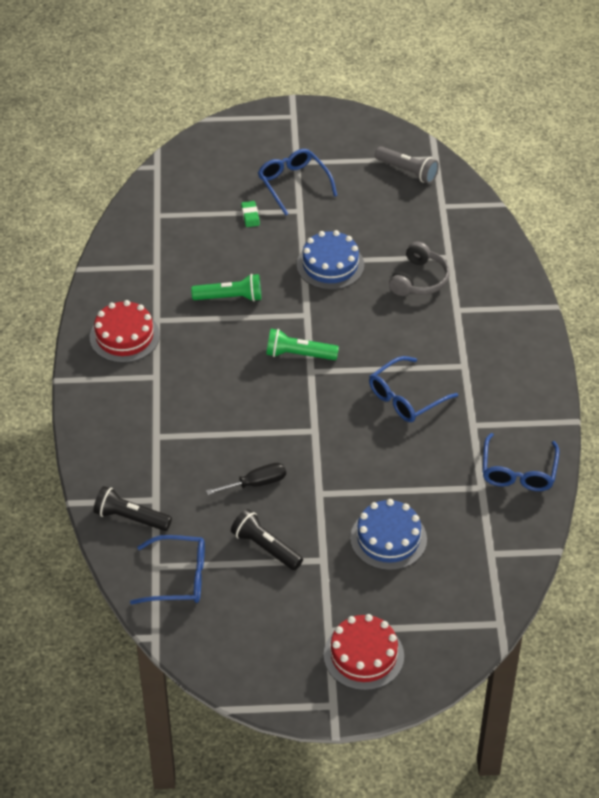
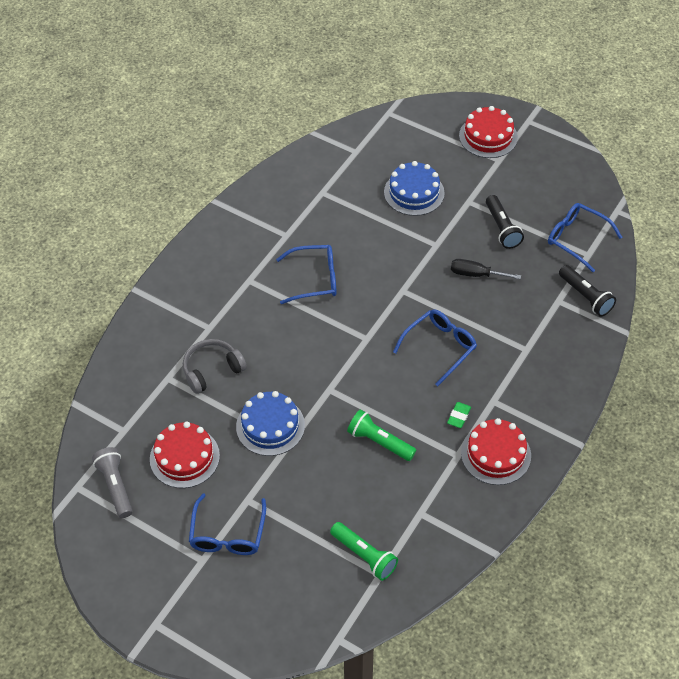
camera: 145 degrees left, 5 degrees up
green eraser [241,201,260,227] -> green eraser moved to [447,402,471,428]
green flashlight [266,329,339,360] -> green flashlight moved to [330,522,398,581]
blue glasses [482,433,560,491] -> blue glasses moved to [393,309,477,386]
none -> red cake [150,422,220,488]

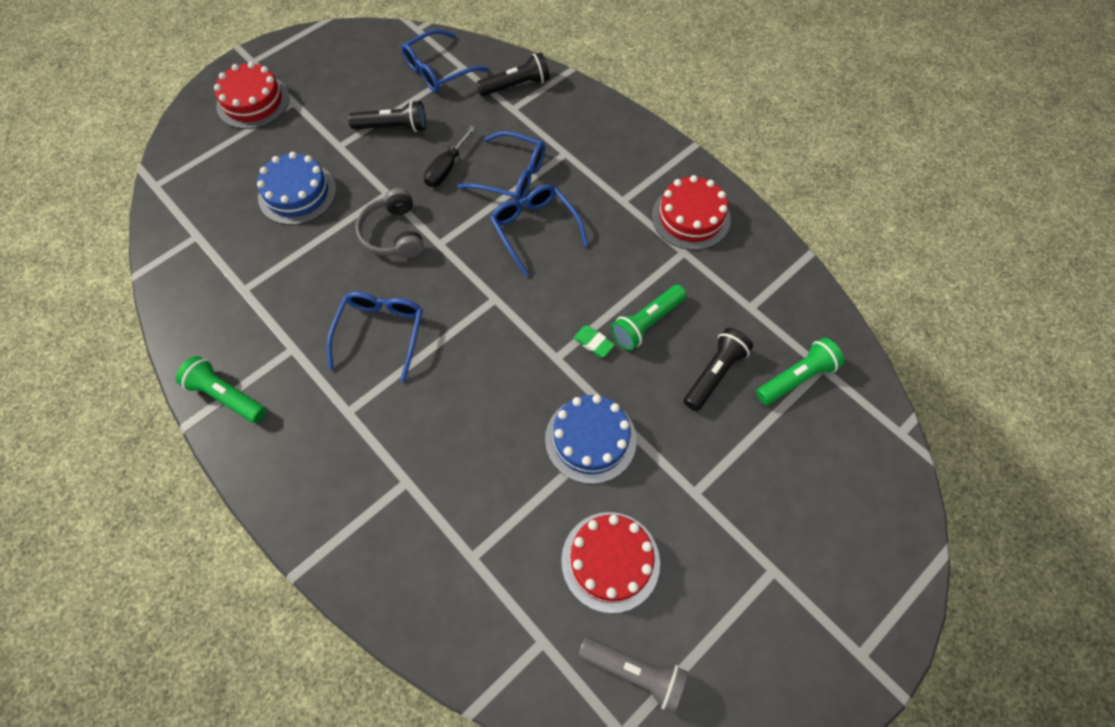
camera: 75 degrees left, 10 degrees up
grey flashlight [92,447,133,518] -> grey flashlight turned 150 degrees counterclockwise [578,637,688,713]
grey headphones [183,339,247,394] -> grey headphones moved to [356,188,424,258]
blue glasses [189,494,266,555] -> blue glasses moved to [458,131,545,201]
green eraser [447,402,471,428] -> green eraser moved to [573,326,615,357]
none -> green flashlight [176,356,266,423]
none -> black flashlight [684,328,753,411]

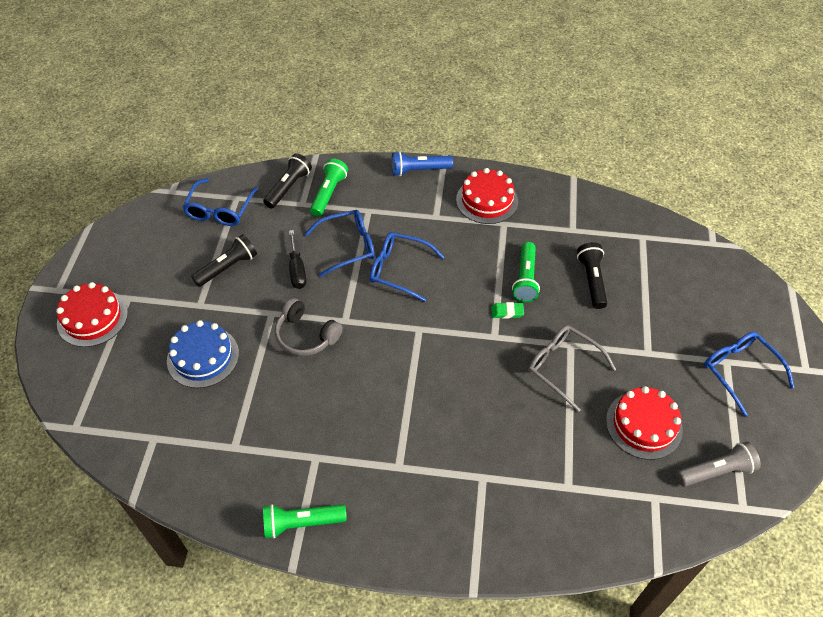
camera: 40 degrees left, 10 degrees down
blue glasses [327,292,423,382] -> blue glasses moved to [704,332,795,417]
blue cake [545,395,637,484] -> grey glasses [528,325,616,412]
green flashlight [756,338,844,405] -> green flashlight moved to [310,158,348,217]
none -> blue flashlight [391,151,453,176]

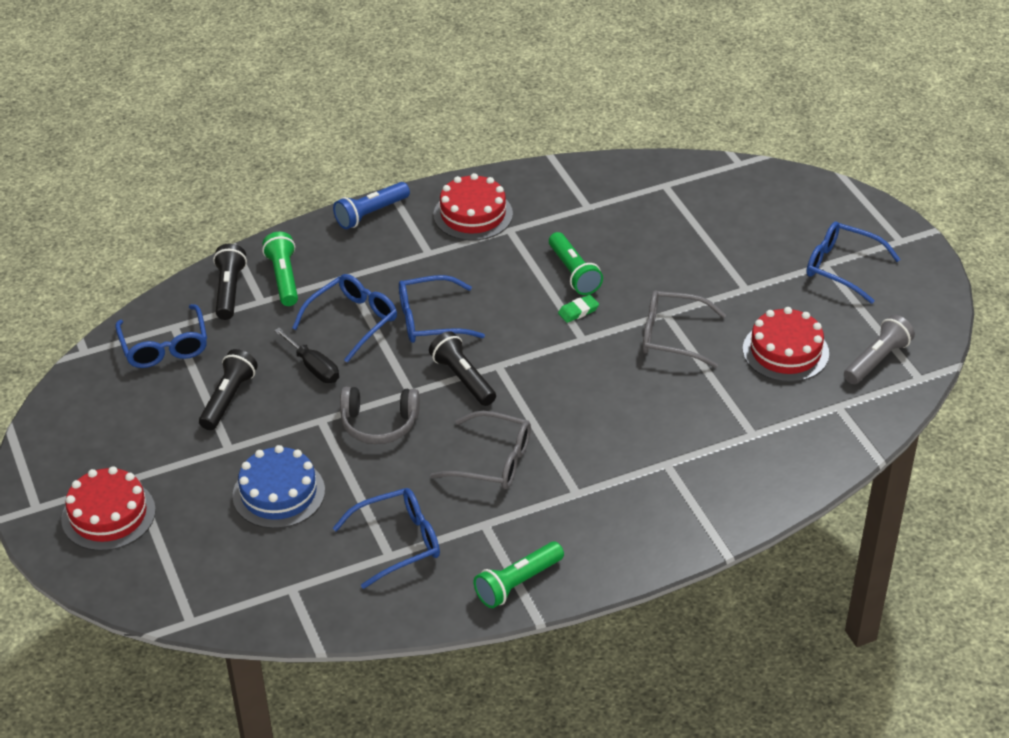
camera: 30 degrees left, 10 degrees down
black flashlight [577,242,607,309] -> black flashlight moved to [429,331,496,406]
none -> blue glasses [333,488,440,589]
none -> grey glasses [430,411,531,489]

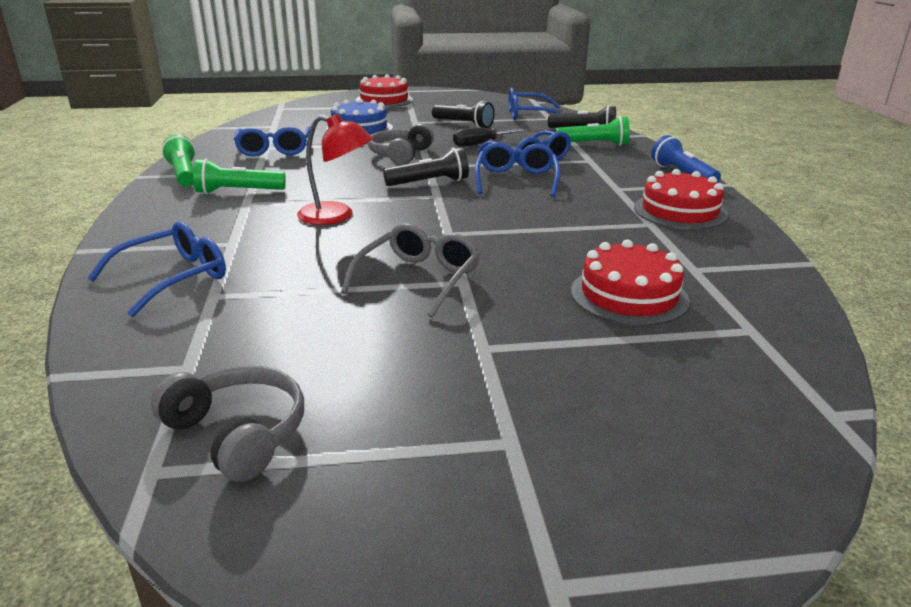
camera: 105 degrees right, 15 degrees down
grey glasses [430,411,531,489] -> none
green flashlight [549,232,603,295] -> green flashlight moved to [193,159,286,194]
green eraser [558,295,599,323] -> none
red cake [743,307,829,382] -> red cake moved to [571,239,690,326]
blue glasses [806,222,901,304] -> blue glasses moved to [88,221,226,317]
grey flashlight [844,315,915,384] -> grey headphones [151,366,304,482]
none -> red lamp [297,114,373,225]

